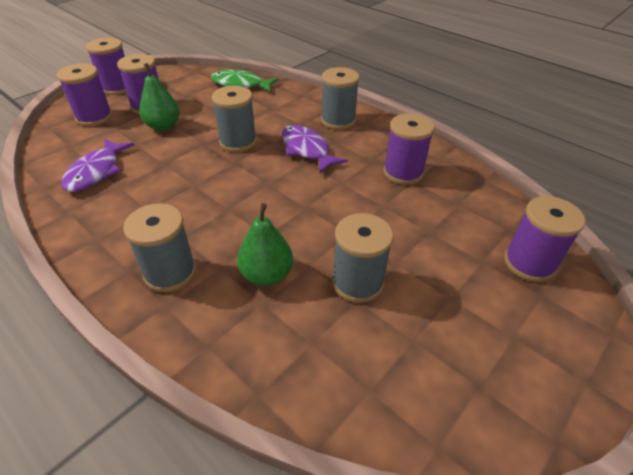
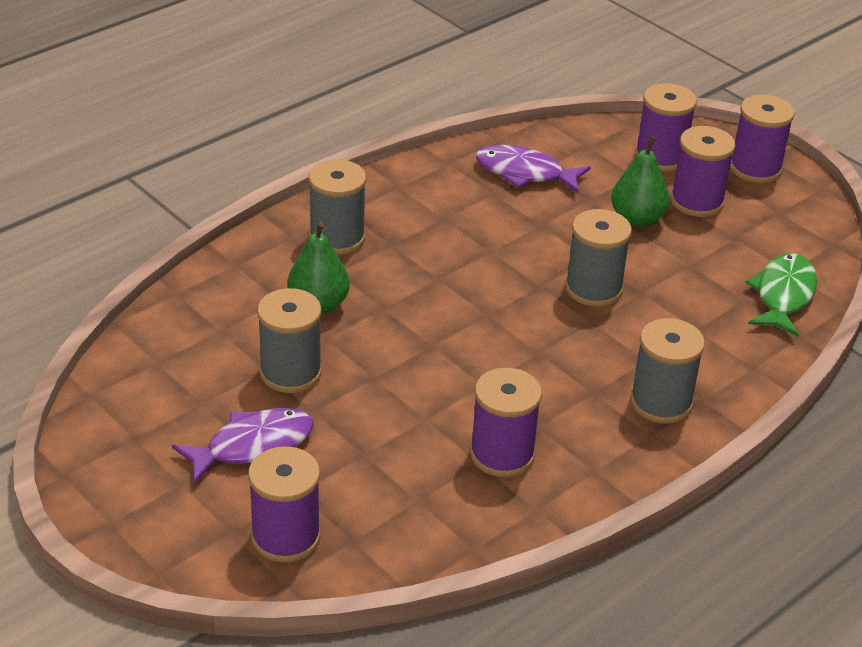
camera: 95 degrees right, 5 degrees down
purple fish [282,125,348,173] -> purple fish moved to [172,408,314,484]

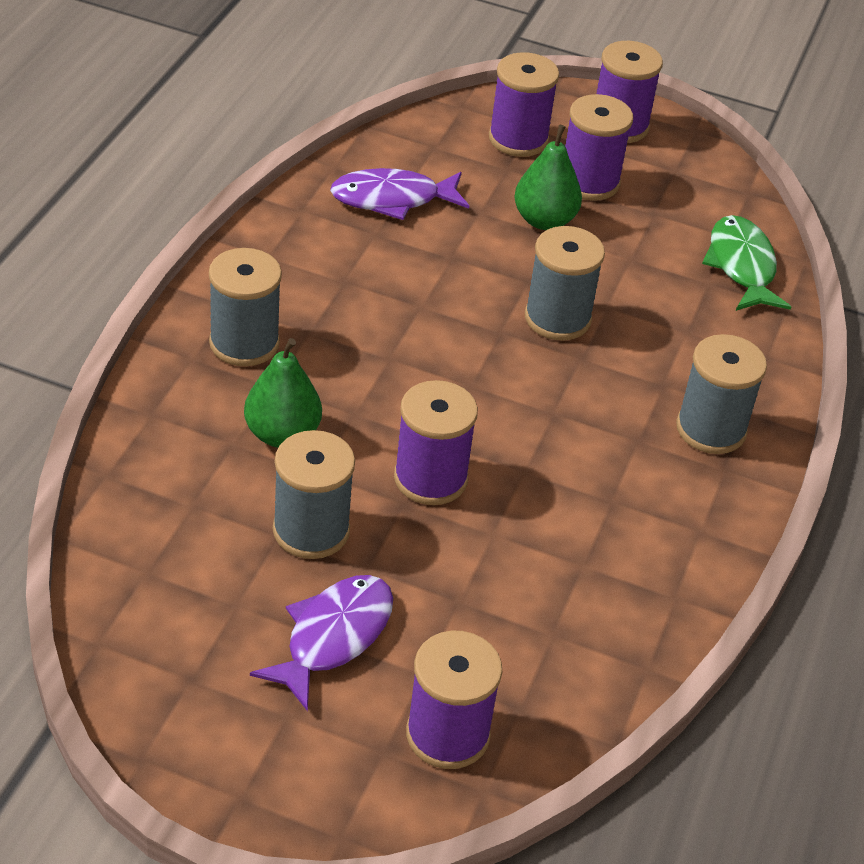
camera: 30 degrees left, 5 degrees up
purple spool [470,368,542,477] -> purple spool moved to [394,380,478,505]

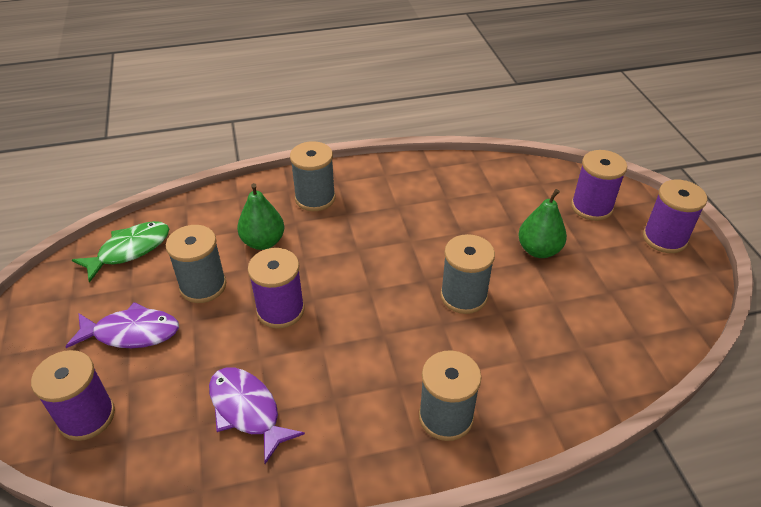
camera: 60 degrees right, 0 degrees up
purple fish [330,168,469,220] -> purple fish moved to [209,367,305,464]
purple spool [565,94,633,201] -> none
green fish [702,215,791,311] -> green fish moved to [72,221,169,283]

